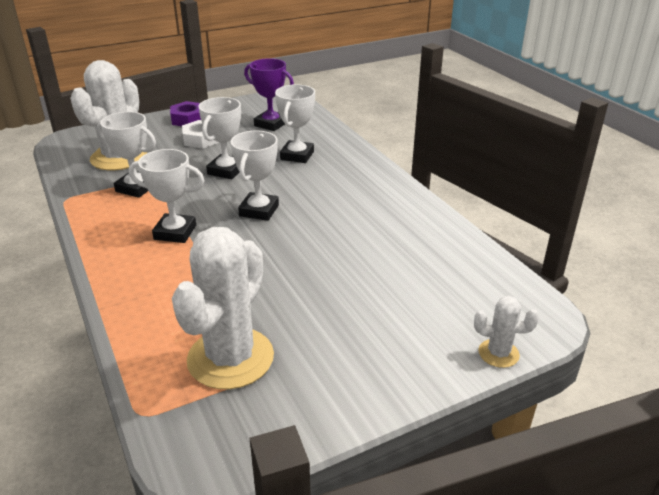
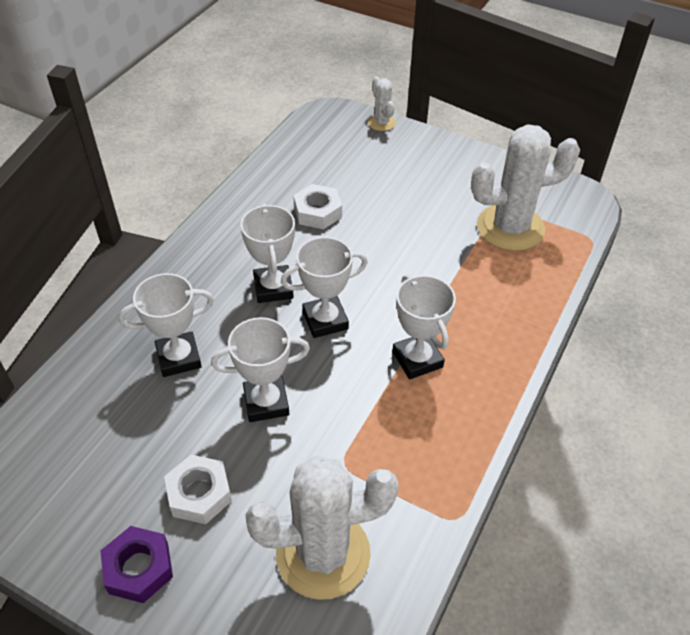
camera: 125 degrees left, 15 degrees up
white trophy [97,112,156,198] -> white trophy moved to [240,204,295,303]
purple trophy [244,58,294,131] -> none
none -> white nut [293,184,342,230]

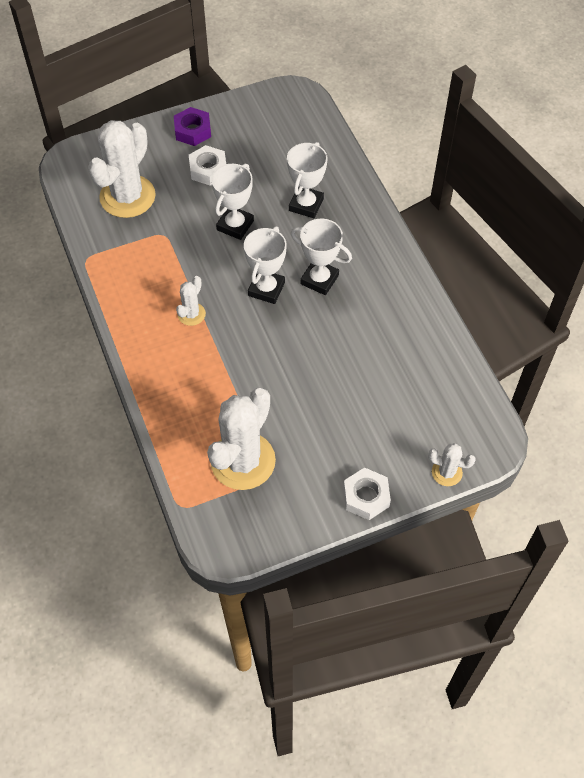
camera: 130 degrees right, 10 degrees up
white nut [293,184,342,230] -> white nut moved to [343,467,391,520]
white trophy [392,274,456,379] -> white cactus [176,276,206,326]

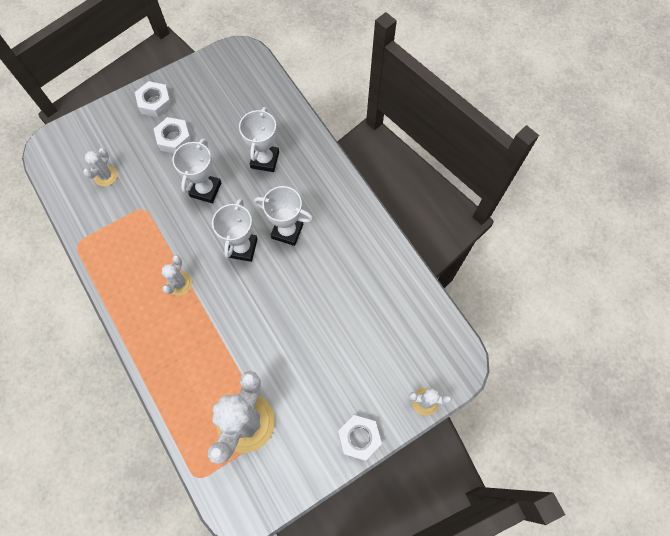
camera: 10 degrees left, 10 degrees up
white cactus [88,120,156,218] -> white cactus [83,148,118,186], size x0.47
purple nut [174,107,211,146] -> white nut [135,81,172,117]

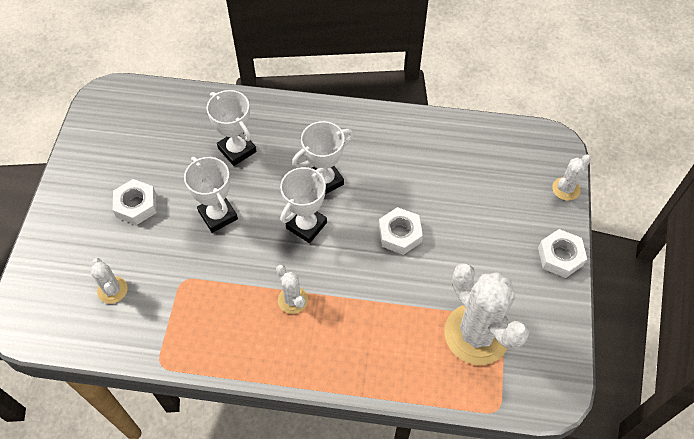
camera: 50 degrees left, 10 degrees down
white nut [135,81,172,117] -> white nut moved to [379,207,423,255]
white trophy [212,198,258,262] -> white trophy turned 75 degrees clockwise [280,167,327,243]

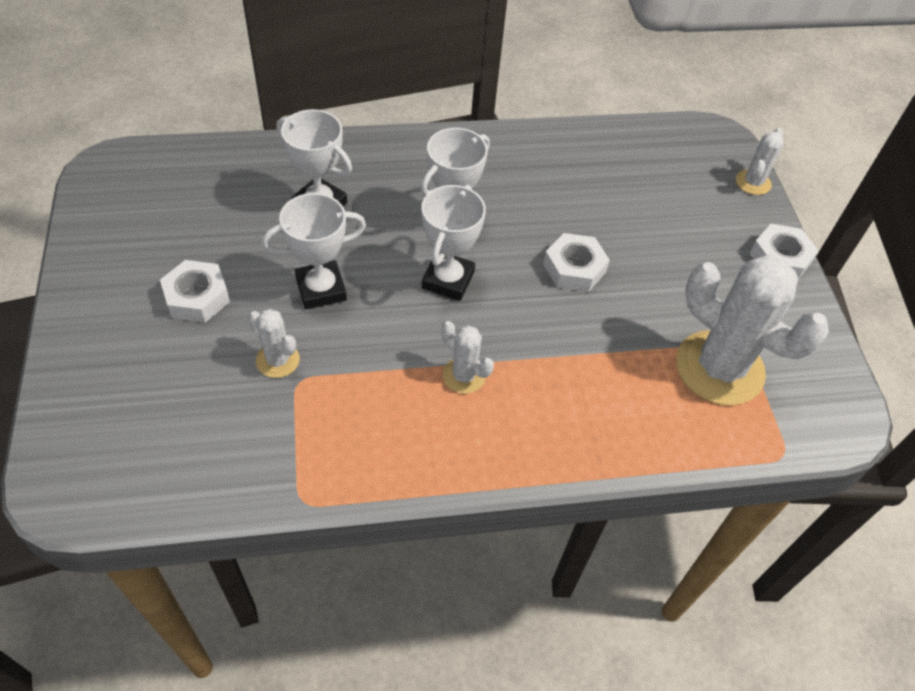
camera: 20 degrees left, 5 degrees down
white cactus [91,258,128,304] -> white cactus moved to [248,309,300,378]
white trophy [184,157,238,233] -> white trophy turned 60 degrees counterclockwise [262,193,366,309]

